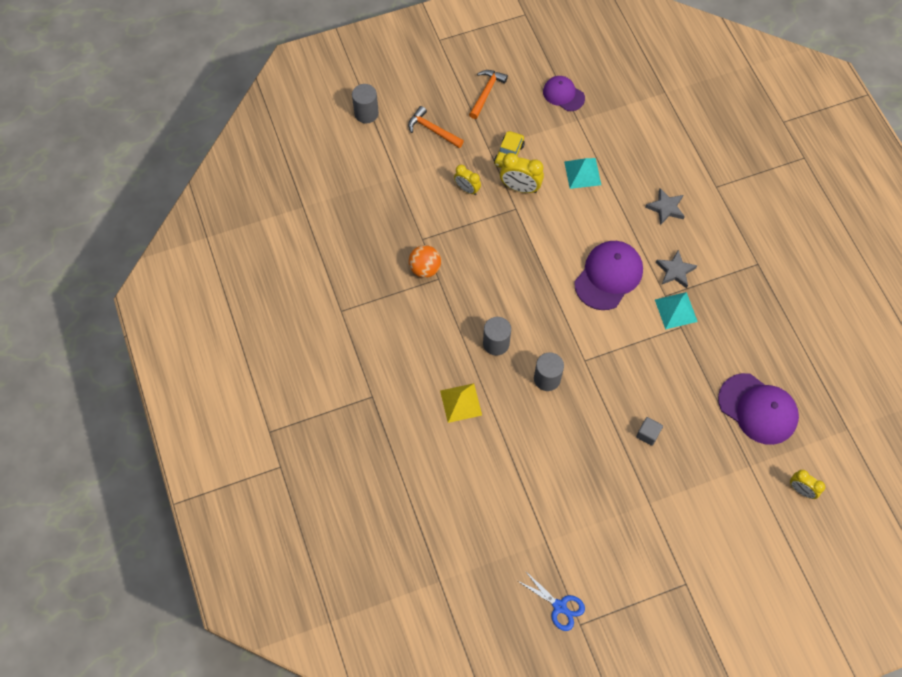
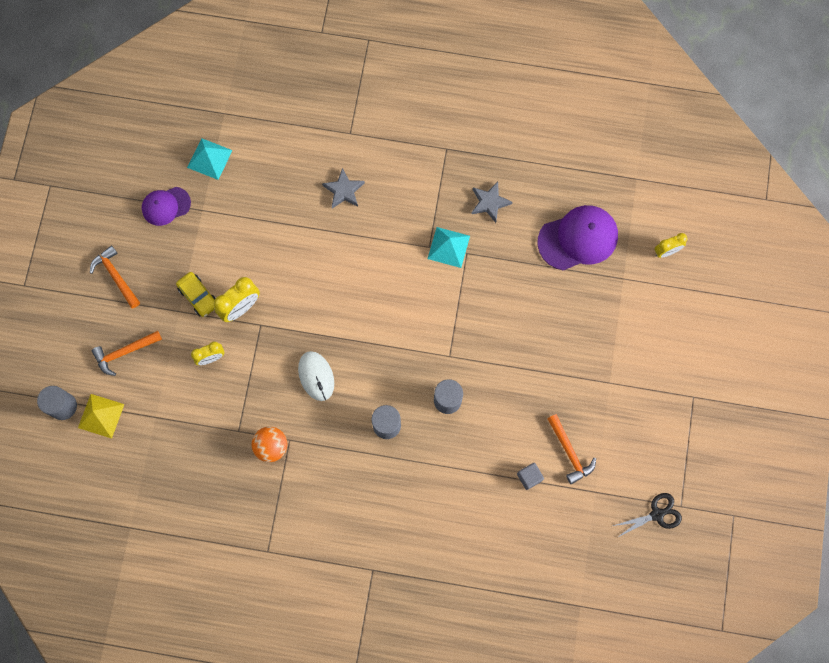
camera: 60 degrees left, 10 degrees up
yellow pyramid [440,383,482,423] -> yellow pyramid moved to [78,394,125,439]
blue scissors [518,571,585,631] -> black scissors [613,493,682,537]
turquoise pyramid [564,158,601,189] -> turquoise pyramid moved to [187,138,233,180]
purple cap [574,241,643,310] -> none
grey cube [636,417,663,446] -> grey cube moved to [517,463,544,490]
grey star [656,250,698,288] -> grey star moved to [472,182,513,223]
none -> white mouse [298,351,334,401]
none -> orange hammer [547,414,596,484]

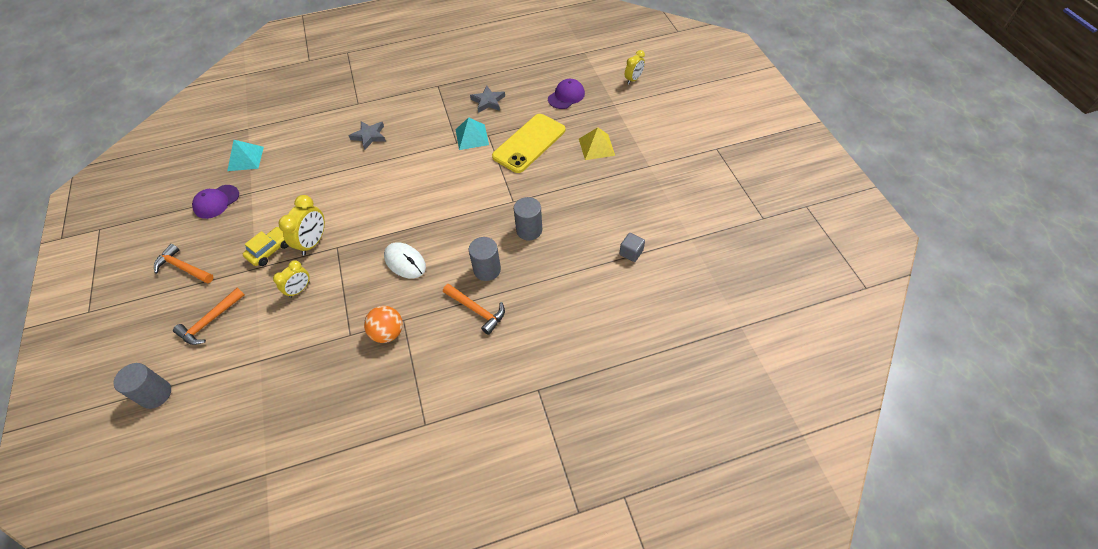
camera: 25 degrees left, 20 degrees down
yellow pyramid [78,394,125,439] -> yellow pyramid moved to [579,127,615,160]
yellow car [176,272,216,317] -> yellow car turned 75 degrees counterclockwise [243,227,289,266]
purple cap [538,205,618,271] -> purple cap [548,79,585,109], size x0.61
orange hammer [547,414,596,484] -> orange hammer moved to [443,284,505,335]
black scissors [613,493,682,537] -> none
none -> yellow phone [492,114,565,173]

